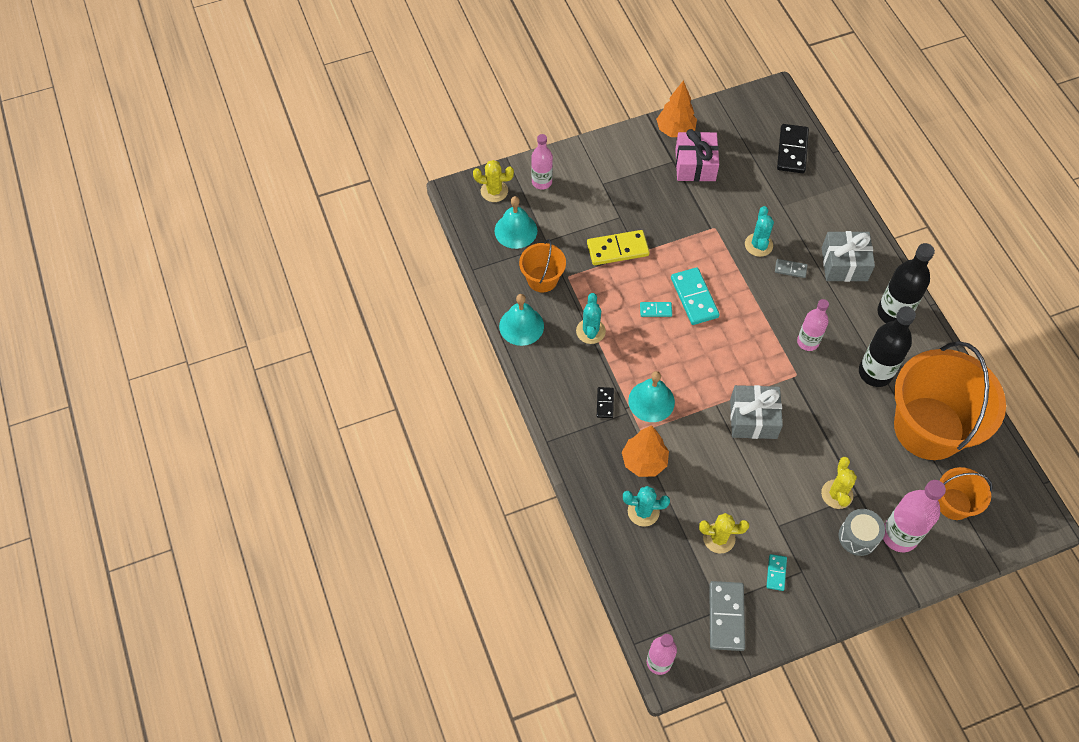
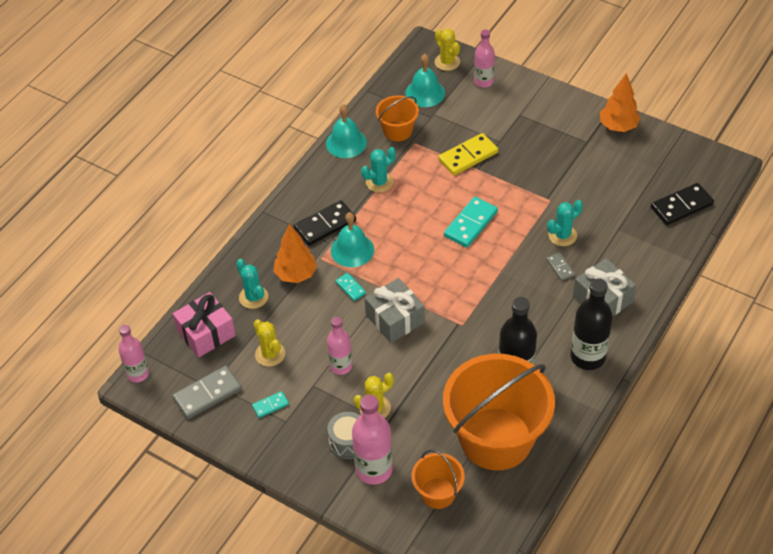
camera: 55 degrees right, 10 degrees down
yellow domino [587,230,650,265] -> yellow domino turned 75 degrees counterclockwise [438,133,498,175]
black domino [597,387,614,418] -> black domino [294,200,356,246], size x1.90
turquoise domino [640,302,672,317] -> turquoise domino moved to [335,273,366,301]
pink gift [675,129,719,182] -> pink gift moved to [173,292,236,357]
pink bottle [797,299,829,351] -> pink bottle moved to [327,317,352,375]

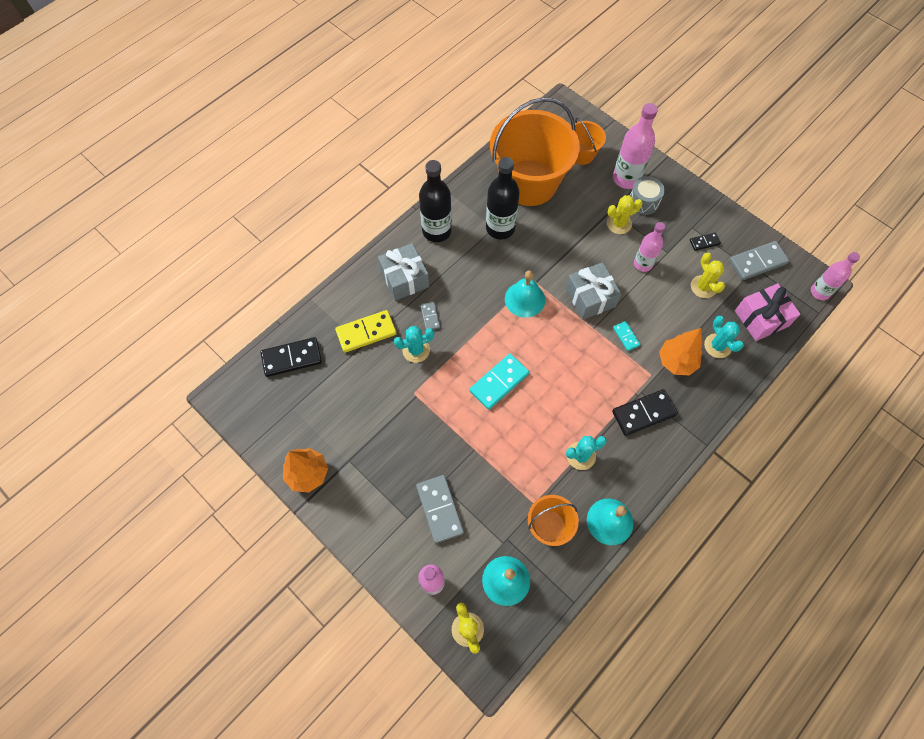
camera: 170 degrees left, 15 degrees up
turquoise domino [252,391,289,418] -> black domino [690,233,721,251]
turquoise bell [331,212,374,267] -> turquoise bell moved to [505,270,545,318]
yellow domino [438,133,498,175] -> yellow domino moved to [335,310,397,353]
none -> grey domino [416,475,464,543]

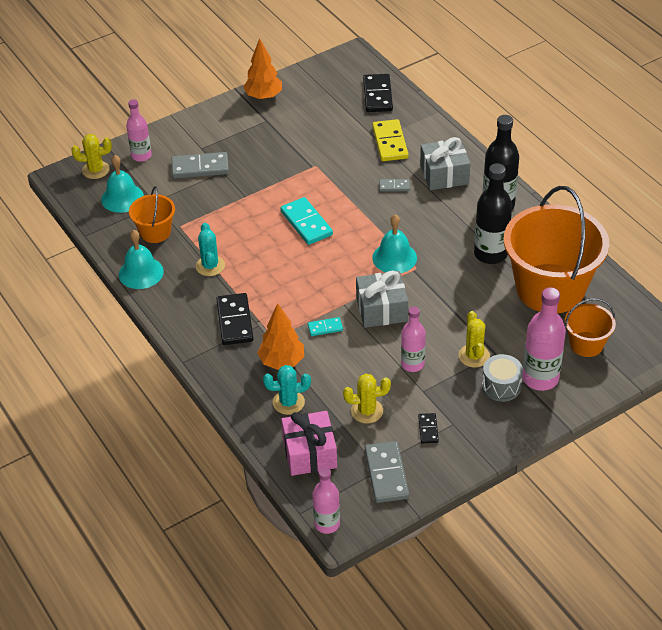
camera: 105 degrees right, 20 degrees down
turquoise cactus [394,326,434,363] -> none

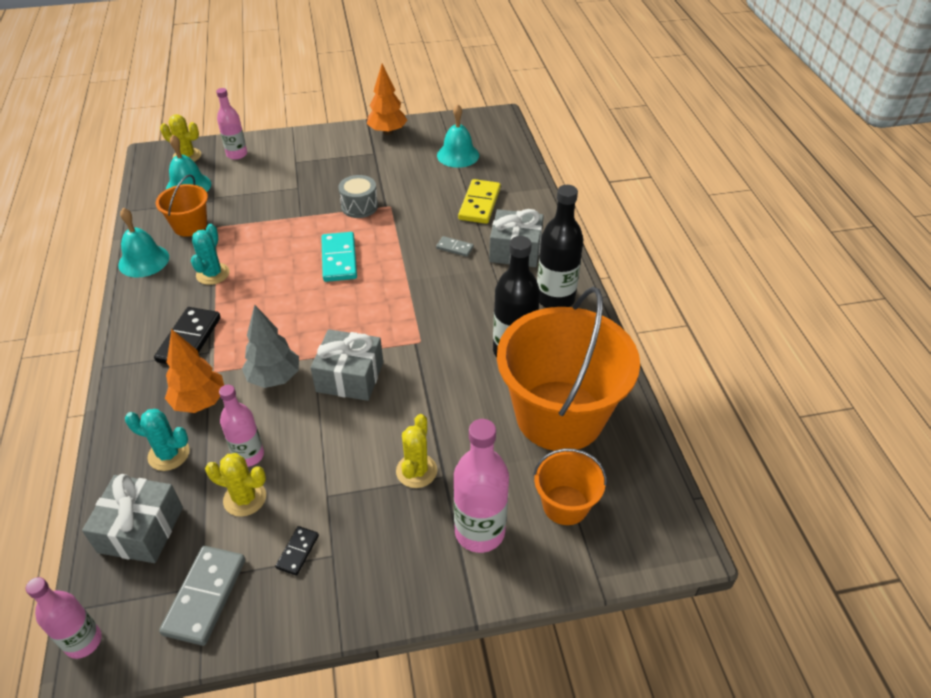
camera: 20 degrees right, 0 degrees up
grey domino [172,152,229,179] -> none
pink gift [281,411,337,476] -> grey gift [82,474,183,563]
turquoise domino [308,317,343,336] -> grey tree [242,305,299,388]
black domino [363,74,393,112] -> none
turquoise bell [372,214,417,273] -> turquoise bell moved to [437,104,479,168]
pink bottle [401,306,426,372] -> pink bottle moved to [219,385,264,467]
grey drum [482,354,523,402] -> grey drum moved to [338,175,378,218]

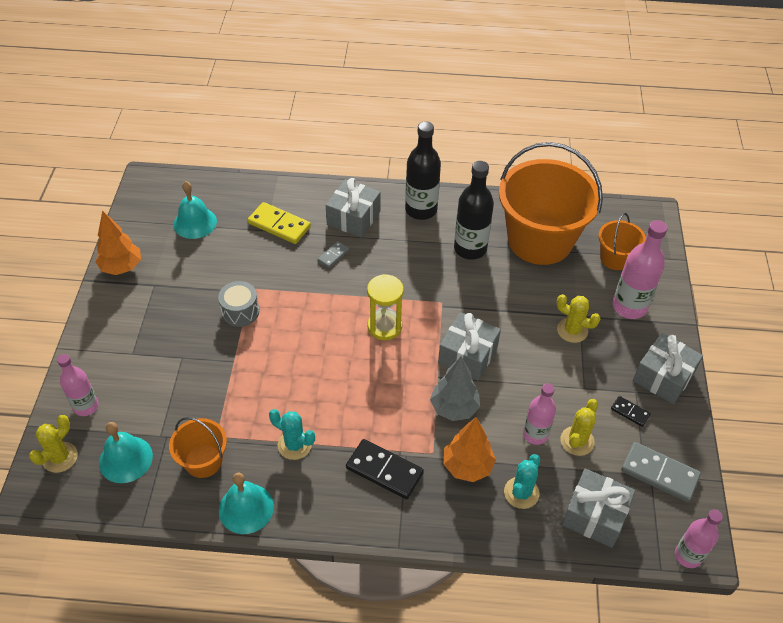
camera: 75 degrees left, 5 degrees up
turquoise domino [321,232,357,282] -> none
none -> yellow hourglass [367,274,404,340]
none -> grey gift [633,333,703,404]

